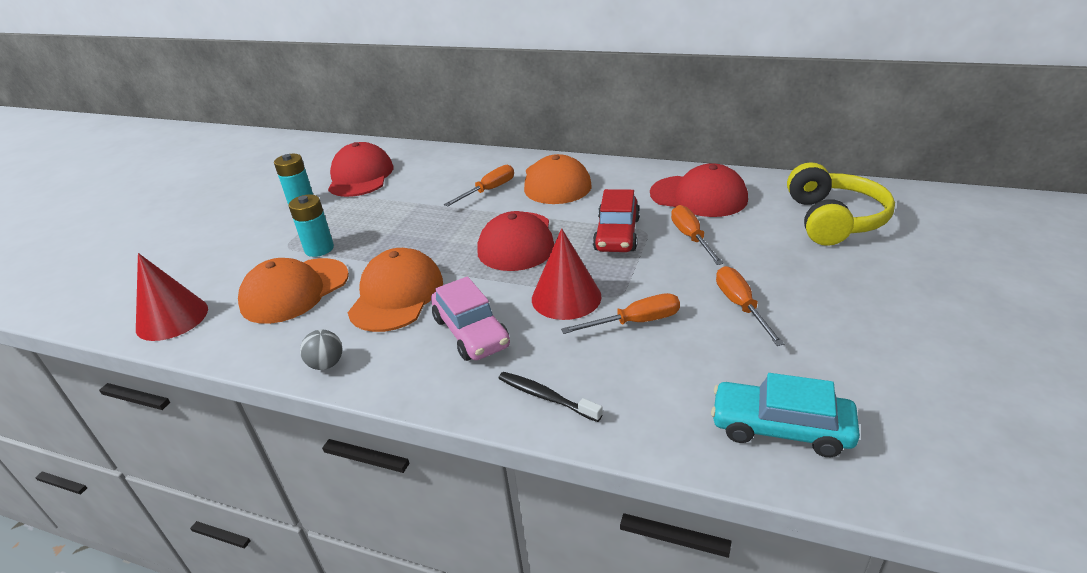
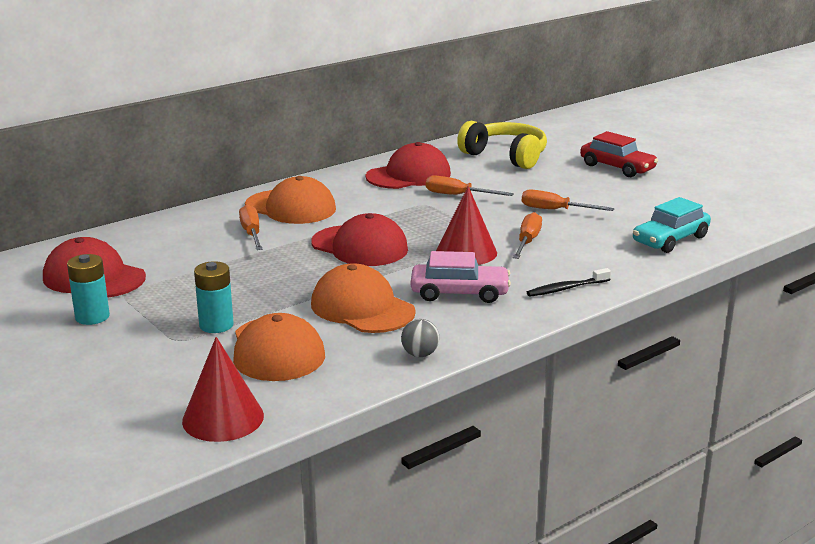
camera: 60 degrees left, 10 degrees down
red car [593,189,640,252] -> red car moved to [580,131,658,177]

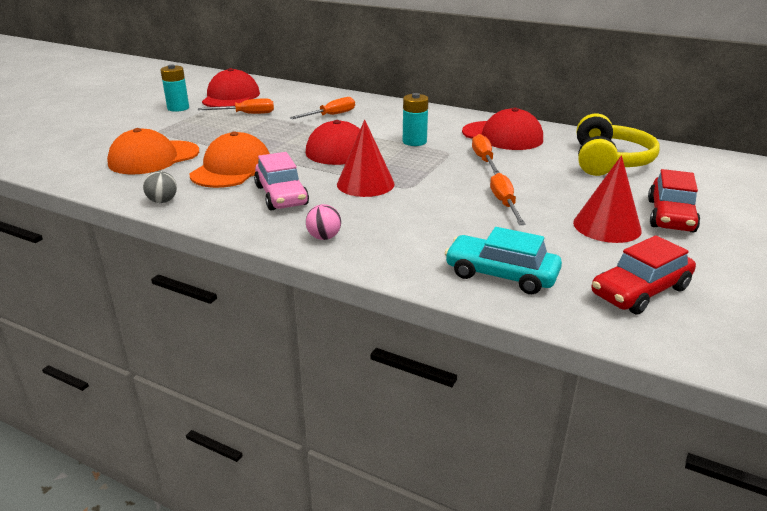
camera: 65 degrees right, 5 degrees up
red cone [182,337,264,442] -> red cone moved to [573,156,642,243]
turquoise battery [194,261,233,333] -> turquoise battery moved to [403,93,428,146]
orange cap [245,176,336,224] -> none
orange screwdriver [513,212,542,259] -> orange screwdriver moved to [198,98,274,114]
black toothbrush [527,268,611,297] -> pink ball [306,204,341,240]
none -> red car [591,235,696,315]

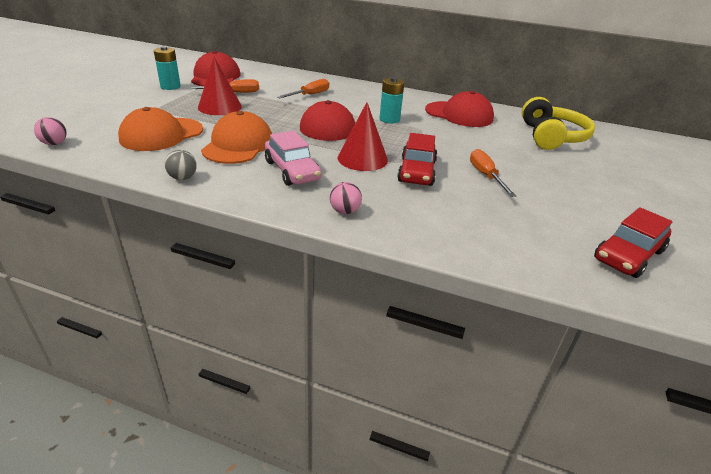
camera: 10 degrees left, 5 degrees up
turquoise car [445,227,562,294] -> none
orange screwdriver [472,134,500,175] -> none
red cone [573,156,642,243] -> red cone moved to [198,57,242,115]
red car [648,169,700,232] -> red car moved to [397,133,437,186]
none -> pink ball [34,117,67,145]

